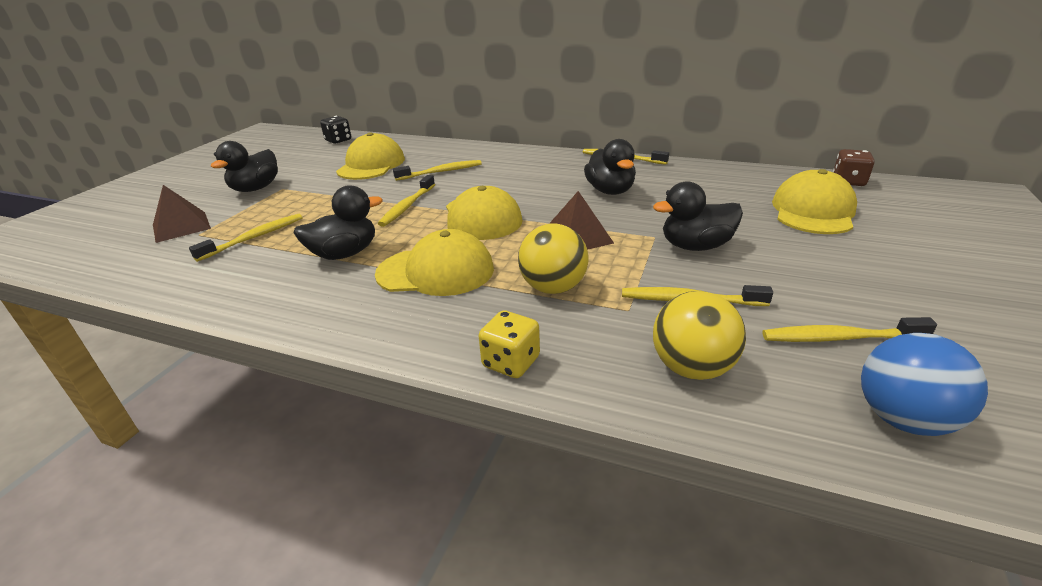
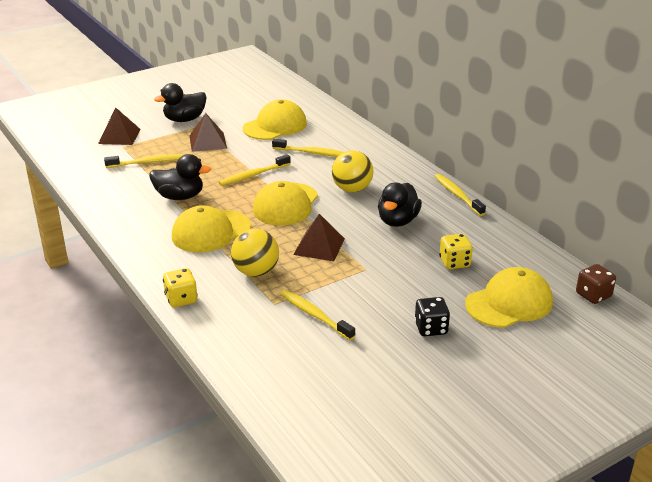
camera: 35 degrees right, 0 degrees up
black dice [320,116,351,144] -> black dice moved to [414,297,450,336]
yellow cap [375,229,494,296] -> yellow cap turned 105 degrees clockwise [172,205,251,252]
black duck [653,181,743,251] -> none
yellow ball [653,291,746,380] -> yellow ball moved to [332,150,373,192]
yellow toothbrush [762,317,937,342] -> none
blue ball [861,333,988,436] -> none
none -> brown pyramid [189,113,227,152]
none -> yellow dice [439,234,473,269]

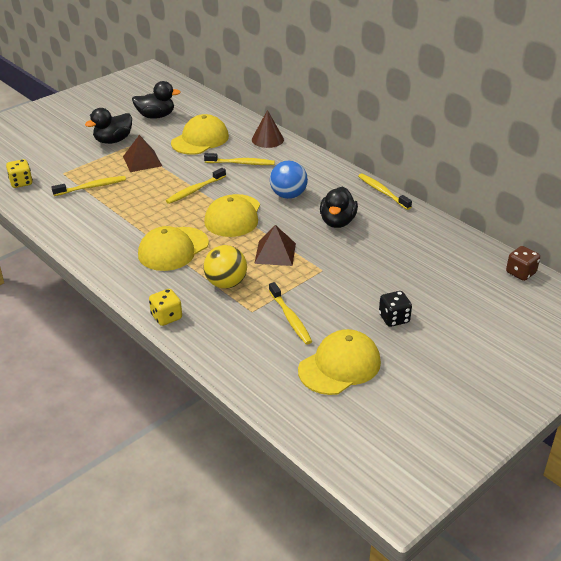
camera: 10 degrees left, 5 degrees up
brown pyramid [98,107,140,145] -> none
black duck [149,154,211,200] -> black duck moved to [132,81,181,119]
yellow toothbrush [281,290,355,340] -> yellow toothbrush turned 150 degrees counterclockwise [269,282,312,345]
yellow ball [332,150,373,192] -> blue ball [270,161,308,199]
yellow dice [439,234,473,269] -> yellow dice moved to [6,159,33,188]
yellow cap [465,267,553,328] -> yellow cap moved to [298,329,381,395]
none -> brown cone [252,110,284,148]

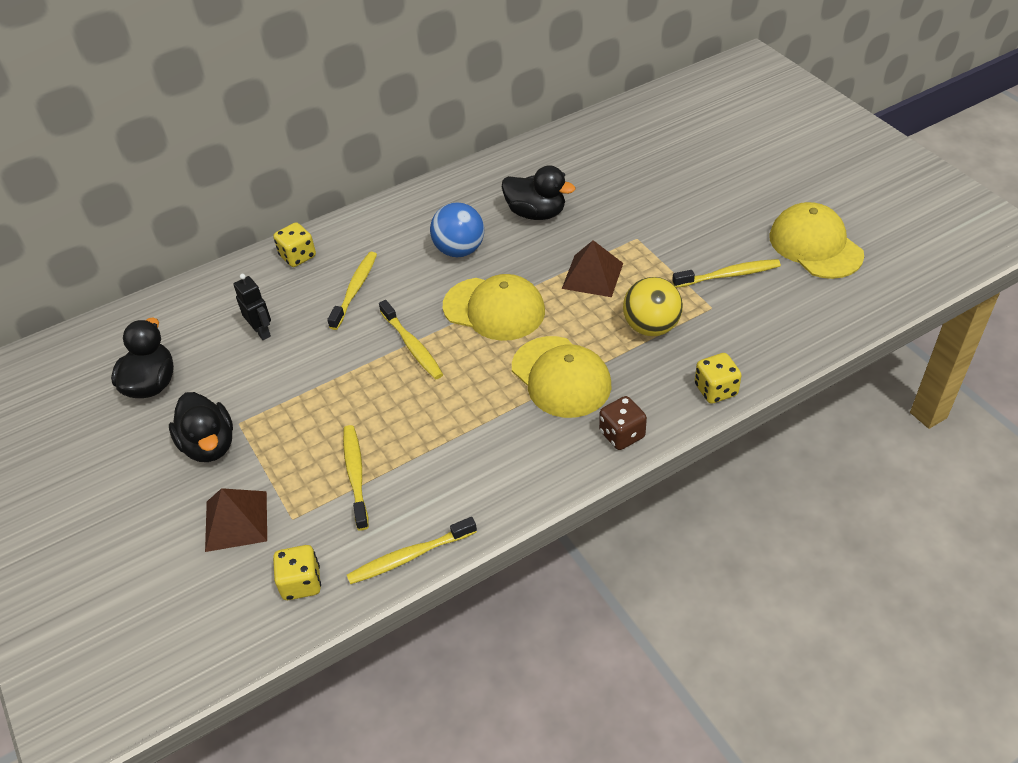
camera: 75 degrees left, 10 degrees up
brown pyramid [123,135,162,172] -> brown pyramid moved to [205,488,267,552]
yellow cap [171,114,229,155] -> black robot [233,274,271,340]
brown cone [252,110,284,148] -> yellow dice [273,222,316,267]
yellow toothbrush [358,173,412,210] -> yellow toothbrush moved to [347,517,477,584]
black dice [379,291,412,327] -> none
brown dice [506,246,540,281] -> brown dice moved to [599,396,647,450]

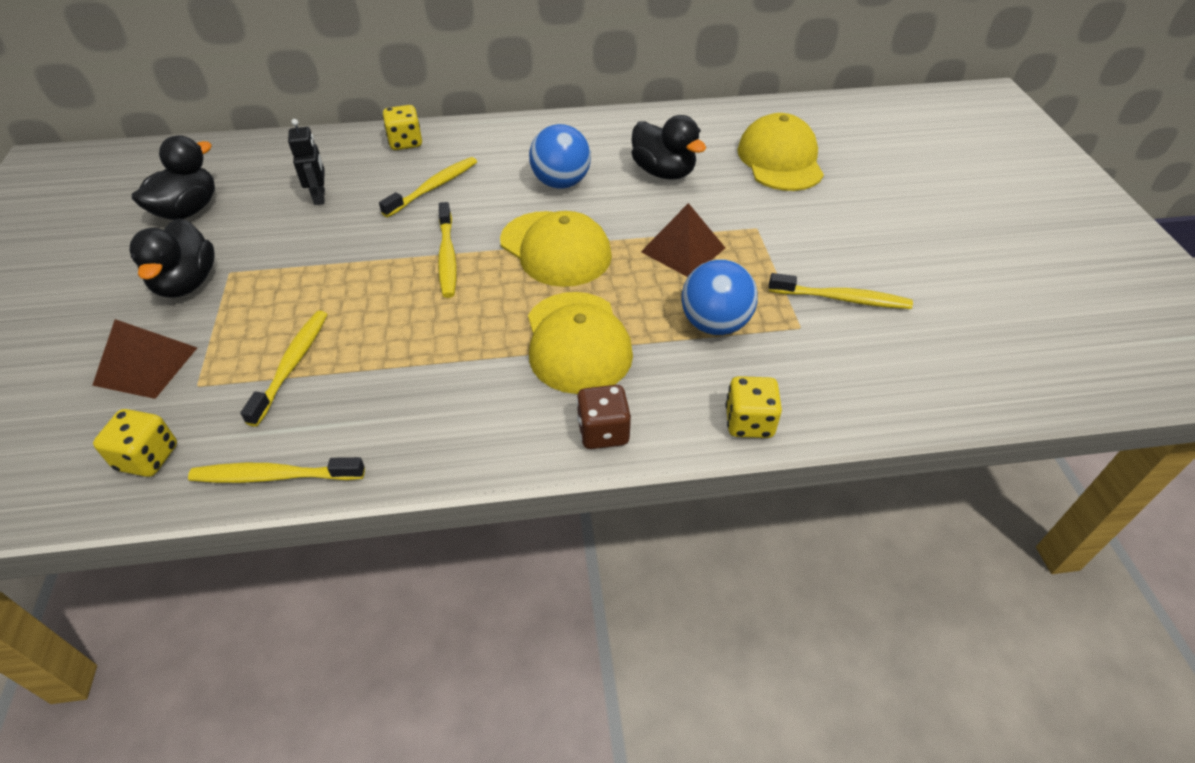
camera: 20 degrees right, 0 degrees up
yellow ball [623,277,683,336] -> blue ball [681,259,758,335]
yellow cap [770,202,864,279] -> yellow cap moved to [737,113,824,191]

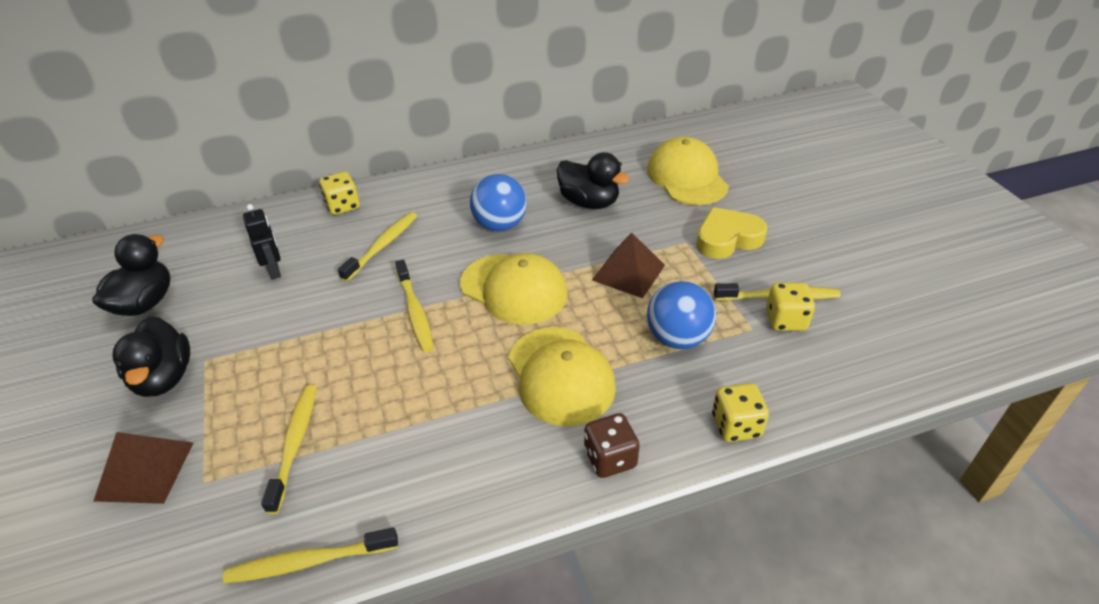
camera: 10 degrees left, 5 degrees down
yellow dice [93,409,177,477] -> yellow dice moved to [766,283,815,331]
none -> yellow heart [696,207,767,259]

